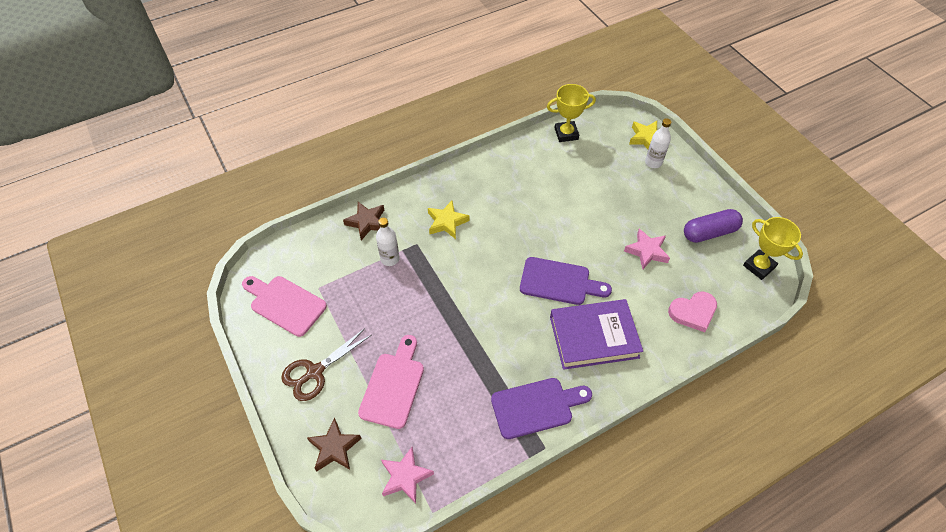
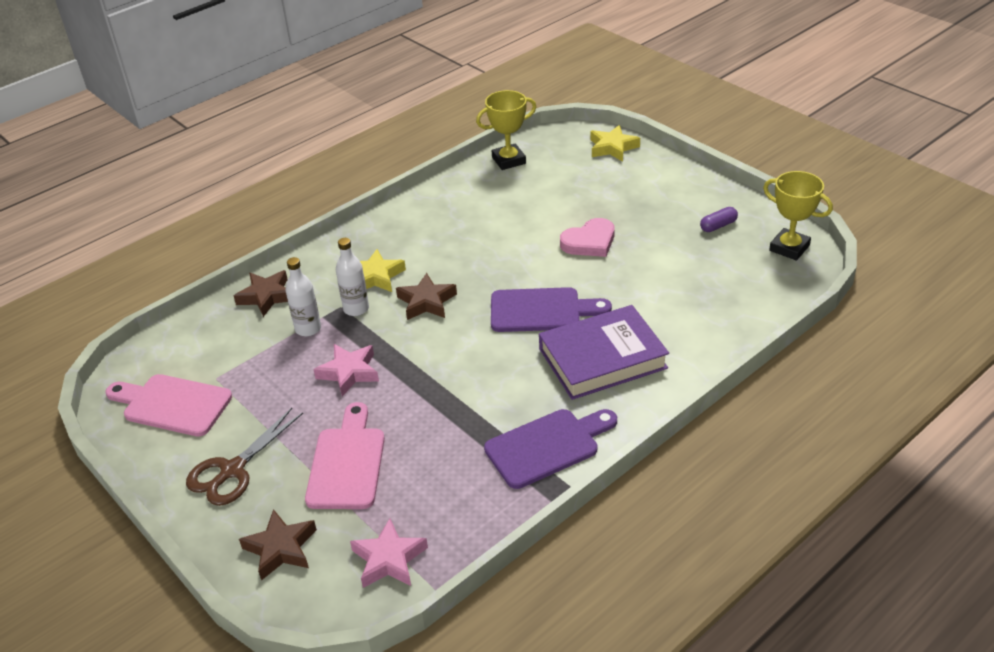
camera: 10 degrees left, 15 degrees down
pink star [624,229,670,269] -> pink star moved to [313,344,379,397]
white bottle [645,118,671,168] -> white bottle moved to [336,238,369,316]
pink heart [668,291,717,332] -> pink heart moved to [560,218,615,257]
purple capsule [684,209,743,243] -> purple capsule [700,207,738,232], size x0.54
none -> brown star [396,273,457,320]

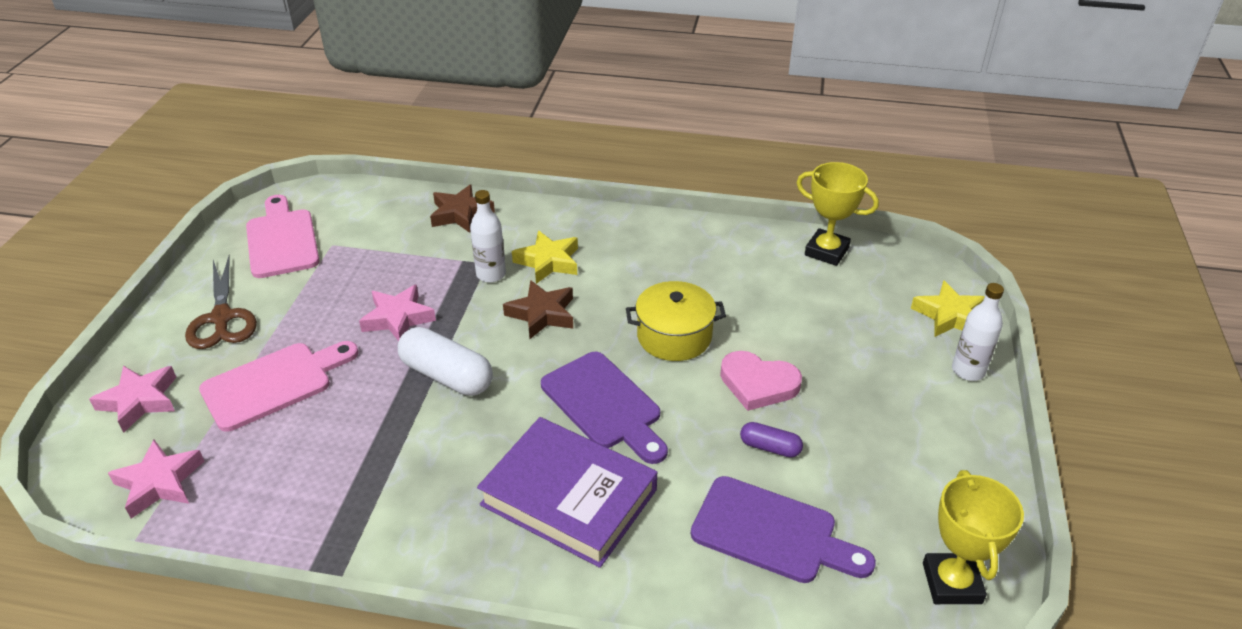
camera: 50 degrees right, 0 degrees up
brown scissors [186,408,303,506] -> brown scissors turned 105 degrees counterclockwise [185,255,257,349]
brown star [239,509,317,580] -> pink star [89,366,176,433]
white bottle [285,257,321,336] -> white bottle moved to [952,283,1004,381]
purple cutting board [484,409,617,489] -> purple cutting board moved to [691,476,876,583]
purple capsule [700,207,738,232] -> purple capsule moved to [740,422,803,458]
none -> white capsule [398,327,493,396]
none -> yellow pot [626,281,726,361]

